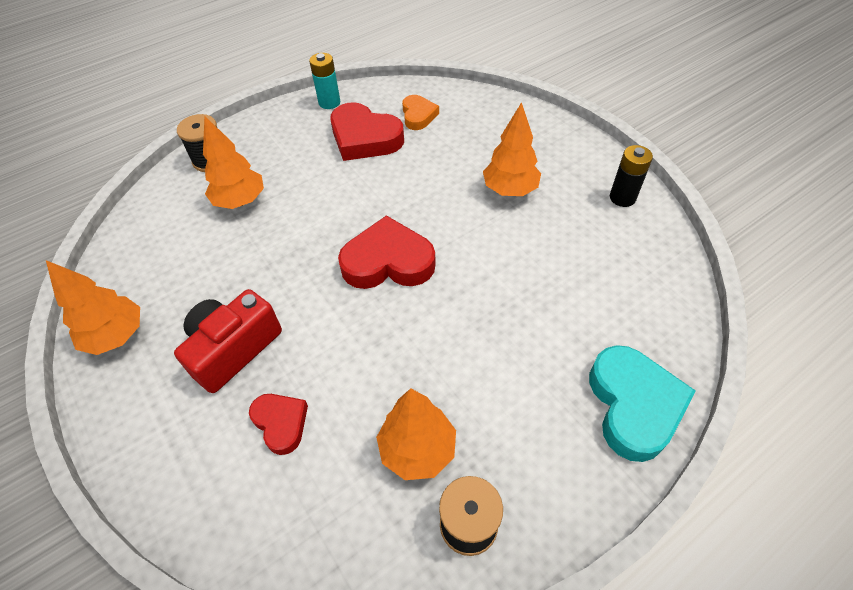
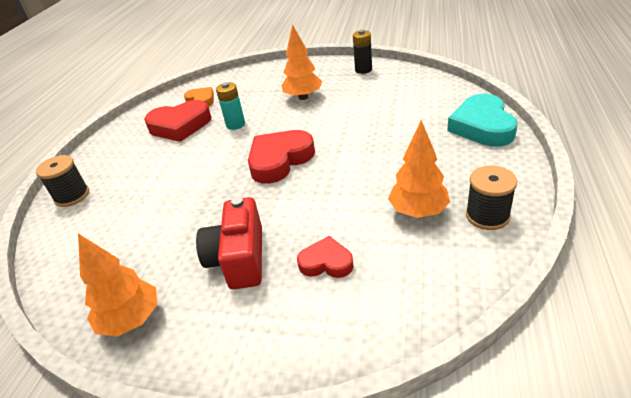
camera: 40 degrees left, 15 degrees down
orange tree [203,116,264,209] -> none
turquoise battery [309,53,340,109] -> turquoise battery moved to [216,82,245,130]
turquoise heart [589,345,696,462] -> turquoise heart turned 135 degrees counterclockwise [447,94,518,147]

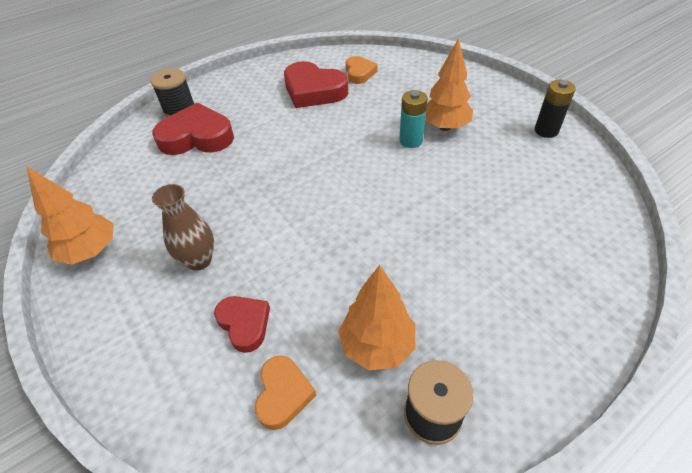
camera: 40 degrees right, 10 degrees up
red camera [196,197,262,289] -> brown vase [152,184,214,271]
turquoise battery [216,82,245,130] -> turquoise battery moved to [399,90,428,148]
red heart [248,130,315,184] -> red heart moved to [152,103,234,155]
turquoise heart [447,94,518,147] -> none
none -> orange heart [255,355,316,430]

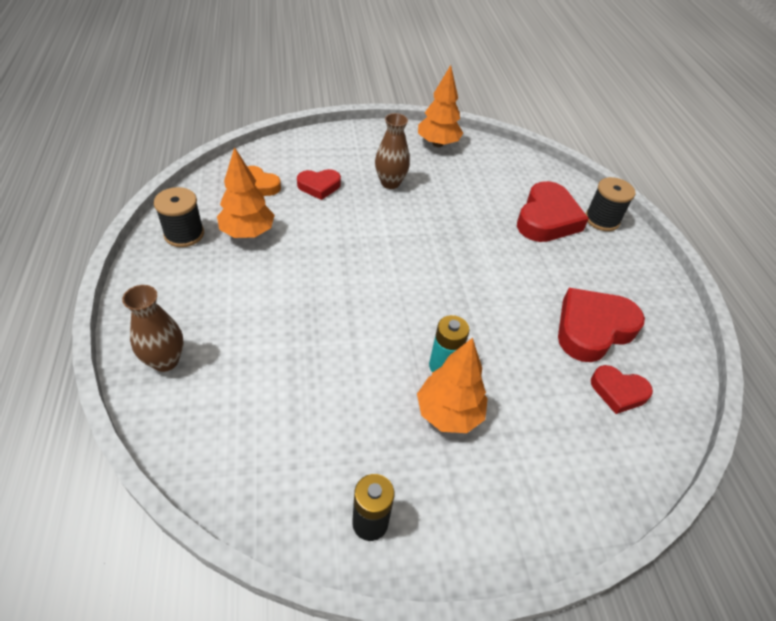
camera: 110 degrees right, 0 degrees up
orange heart [345,56,378,84] -> red heart [591,365,653,414]
none -> brown vase [122,285,184,372]

